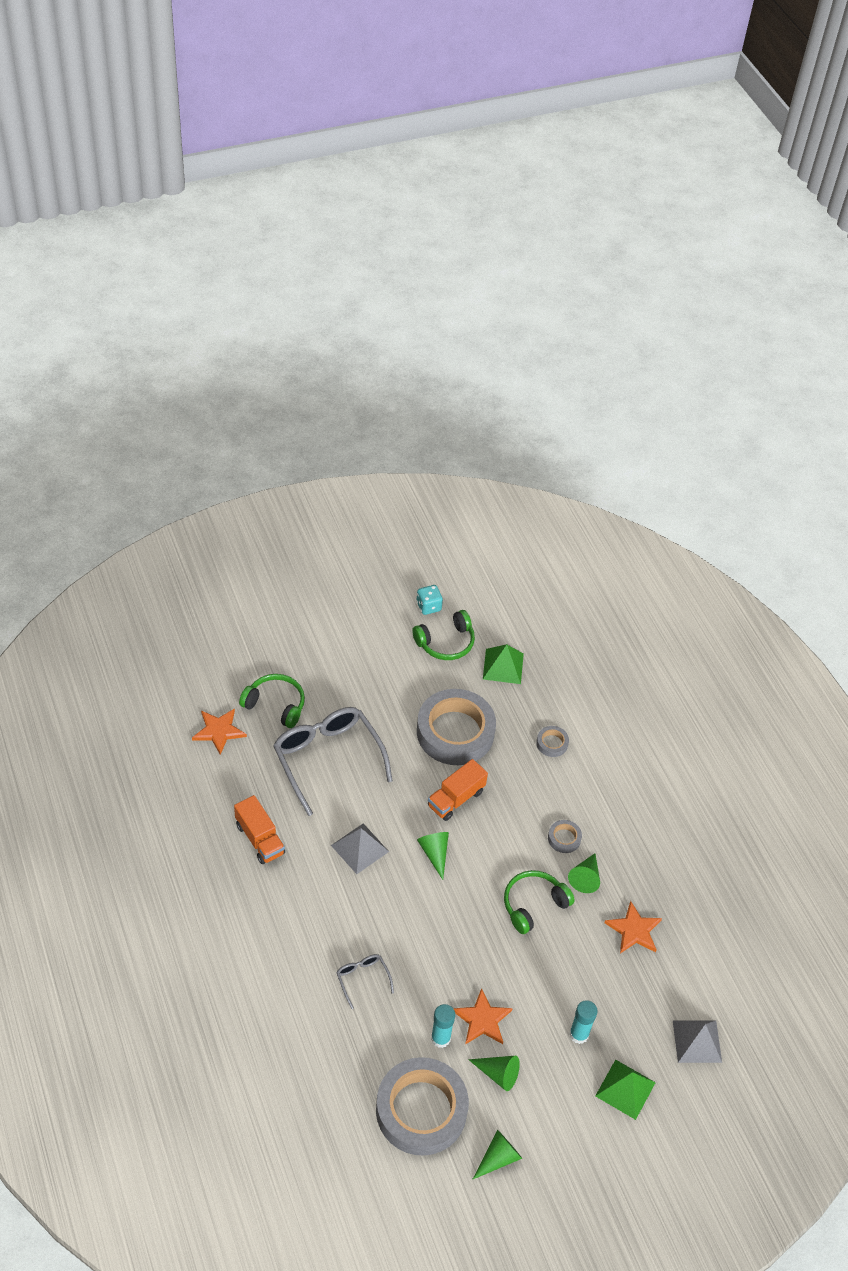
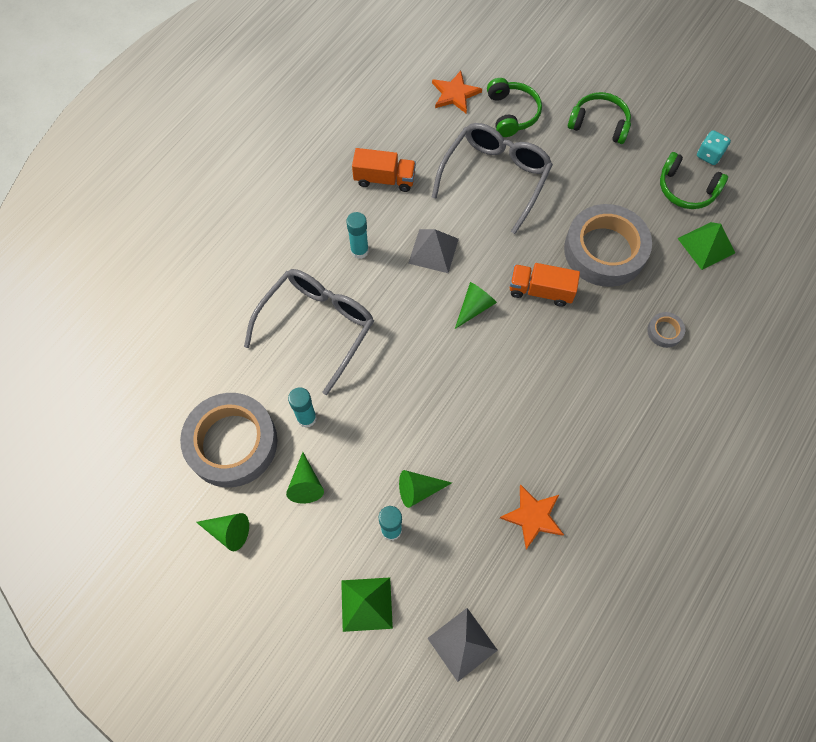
camera: 60 degrees right, 15 degrees up
orange truck [234,795,285,864] -> orange truck turned 105 degrees counterclockwise [352,148,416,192]
grey glasses [336,954,394,1009] -> grey glasses [244,269,374,395], size x2.22
orange star [453,988,513,1044] -> none
green headphones [504,870,575,934] -> green headphones moved to [568,92,631,144]
grey tape [548,820,582,853] -> none
green cone [568,853,600,893] -> green cone moved to [399,470,452,508]
none -> turquoise glue stick [346,212,369,259]

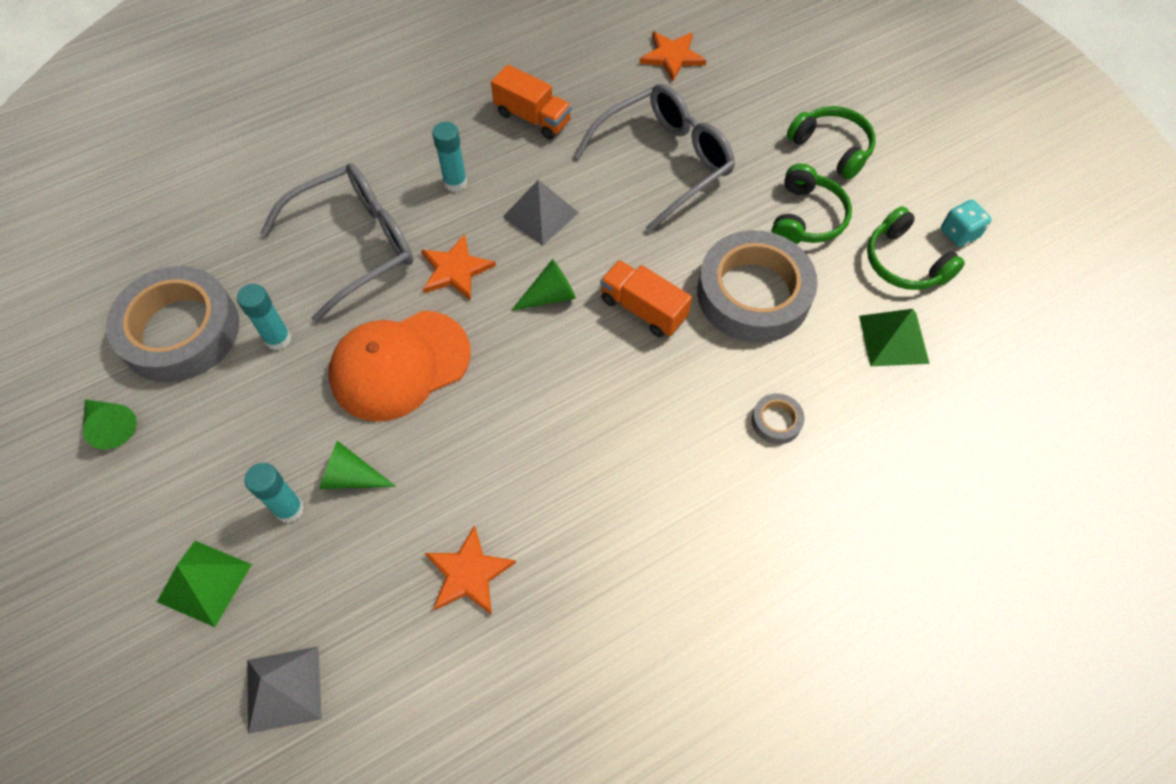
camera: 25 degrees right, 5 degrees down
green cone [286,452,324,504] -> none
green headphones [487,78,542,137] -> green headphones moved to [771,163,852,244]
none -> orange cap [328,311,471,422]
none -> orange star [421,234,496,301]

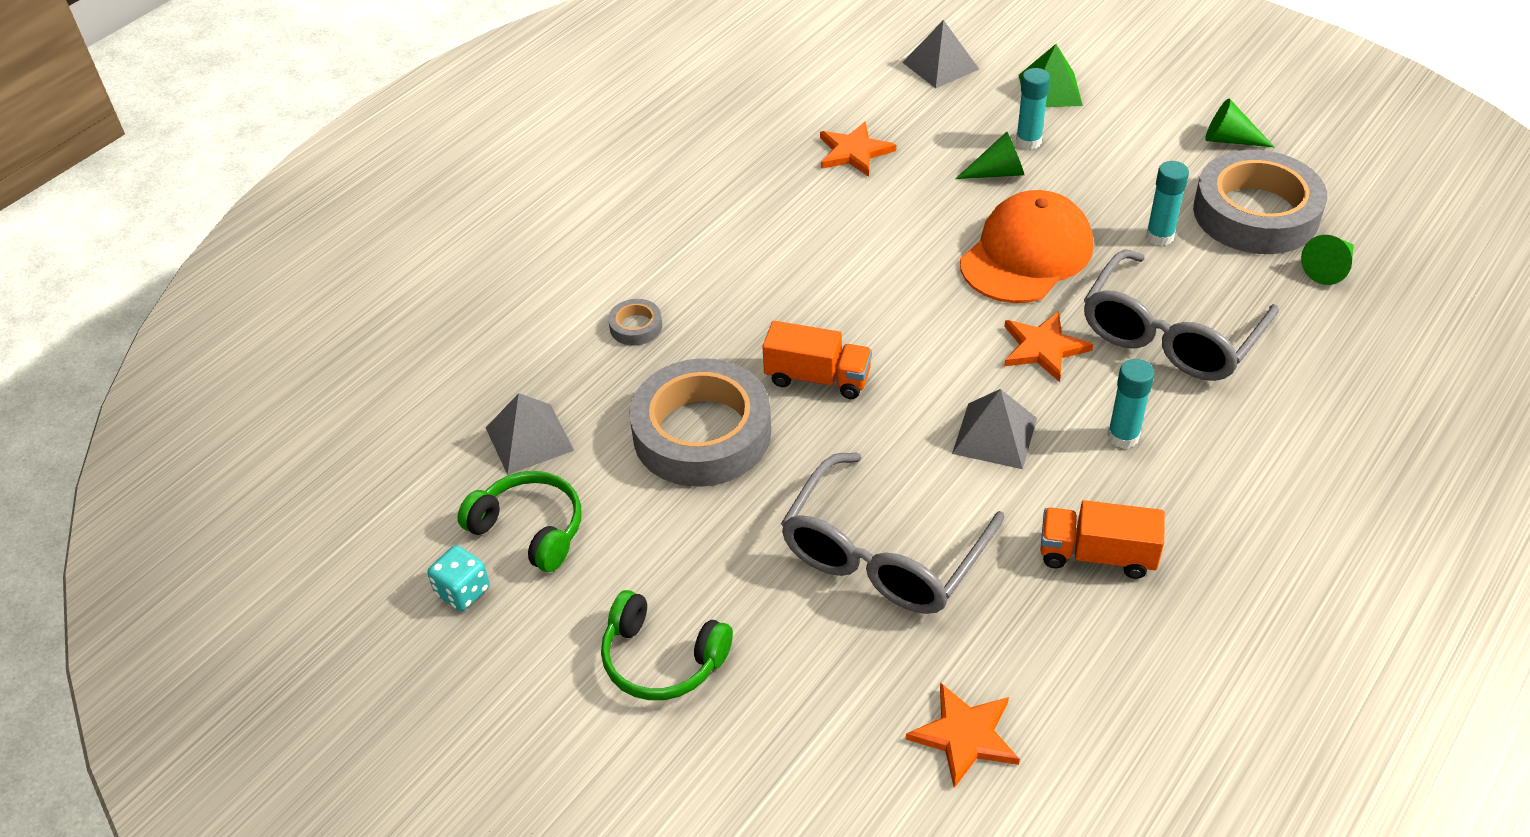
camera: 160 degrees right, 15 degrees down
green cone [511,259,576,311] -> green cone moved to [1301,235,1354,285]
green headphones [771,163,852,244] -> none
green pyramid [859,309,930,366] -> grey pyramid [486,393,574,475]

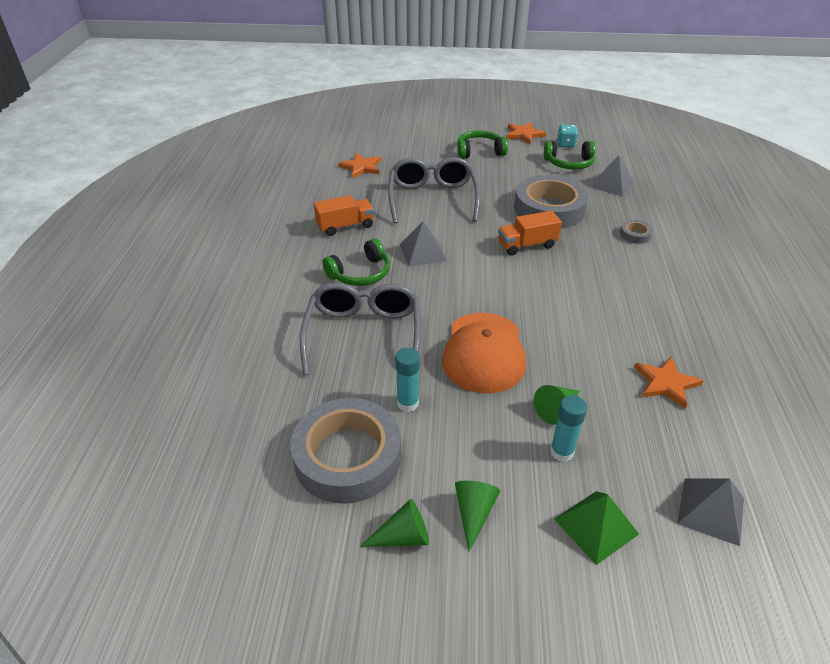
camera: 145 degrees right, 5 degrees down
orange star [1004,311,1093,382] -> orange star moved to [506,122,546,144]
turquoise glue stick [1107,359,1155,449] -> green headphones [322,238,390,286]
green cone [1301,235,1354,285] -> green cone moved to [455,481,500,552]

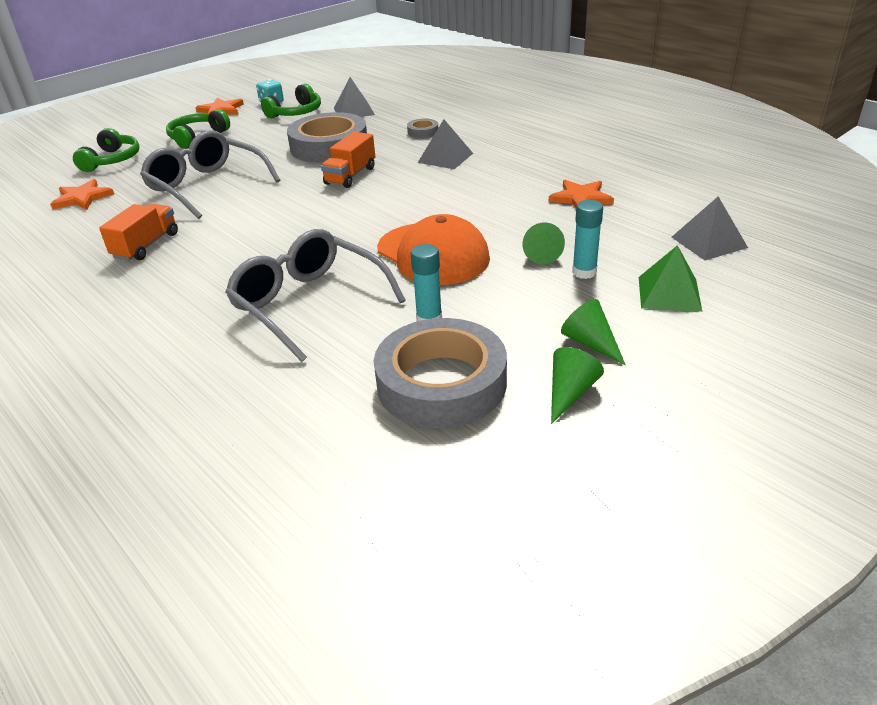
camera: 45 degrees left, 5 degrees down
green headphones [322,238,390,286] -> green headphones moved to [73,128,139,172]
grey pyramid [400,221,447,267] -> grey pyramid moved to [418,119,473,169]

